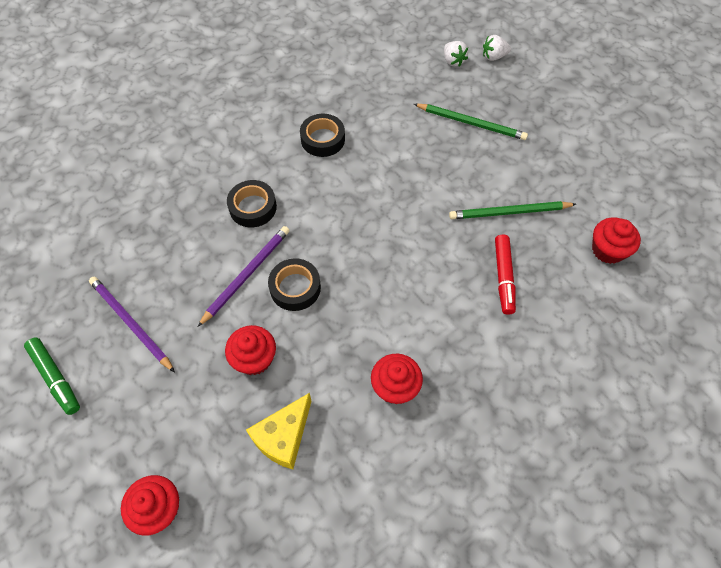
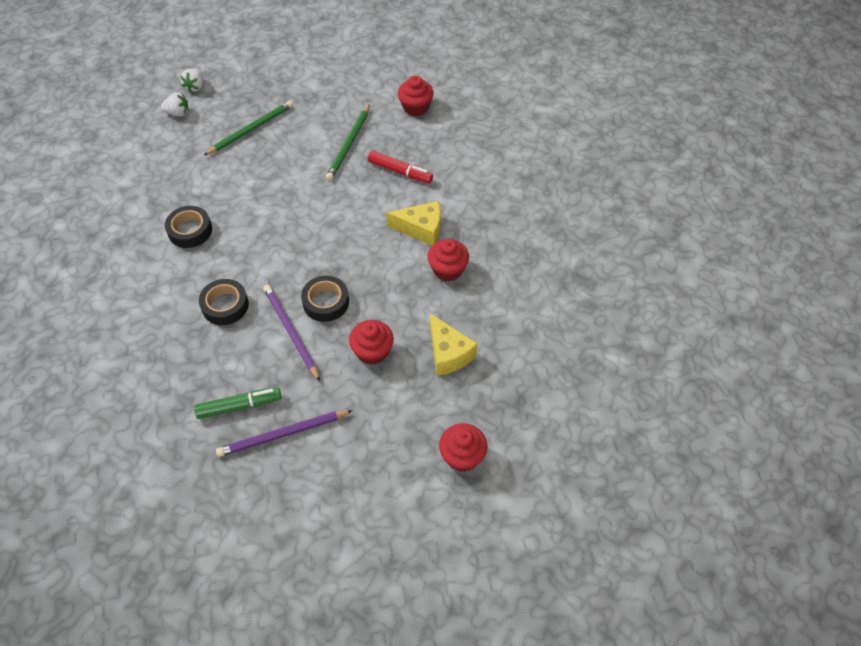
camera: 65 degrees left, 5 degrees down
green marker [24,338,80,415] -> green marker moved to [194,387,282,419]
none -> yellow cheese [387,201,441,246]

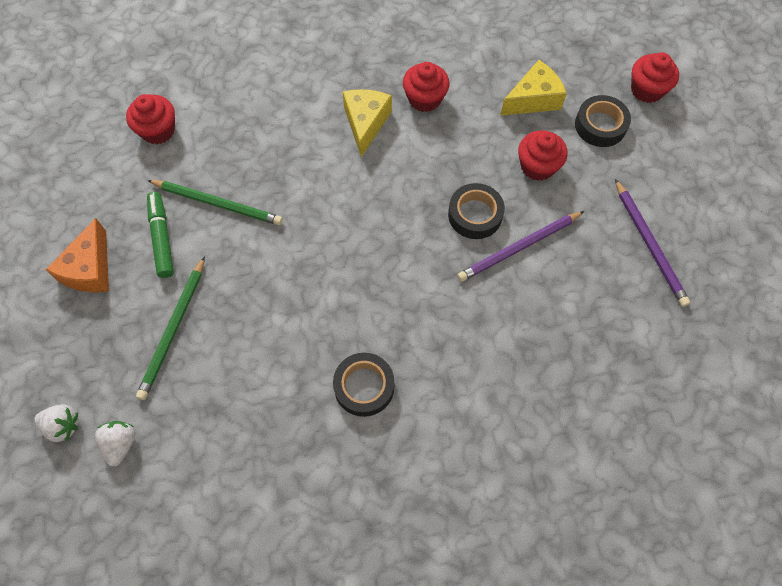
camera: 90 degrees left, 10 degrees up
green marker [194,387,282,419] -> green marker moved to [147,192,174,278]
black tape [199,279,249,325] -> black tape moved to [575,95,631,147]
green pencil [203,101,293,156] -> green pencil turned 120 degrees counterclockwise [136,256,205,400]
red marker [368,151,433,184] -> none
none -> orange cheese [46,218,109,292]

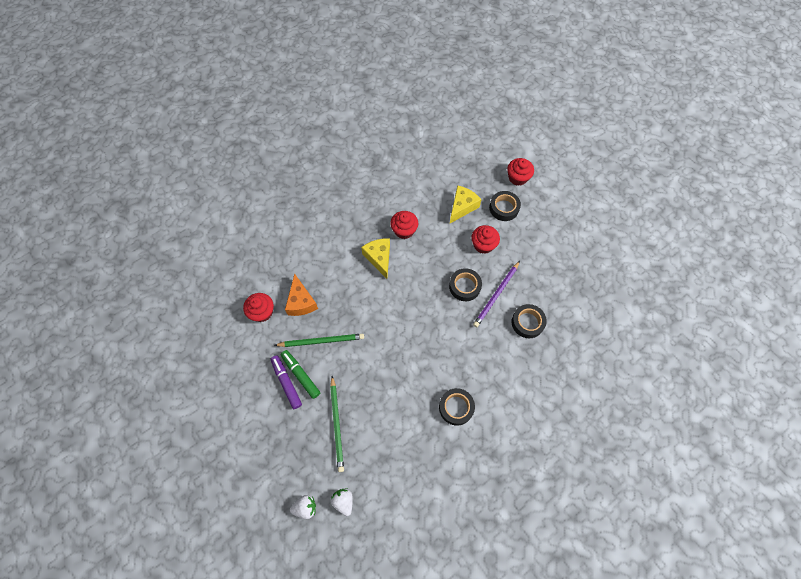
camera: 25 degrees left, 0 degrees up
orange cheese [46,218,109,292] -> orange cheese moved to [285,274,318,316]
purple pencil [615,179,690,307] -> none
none -> purple marker [270,355,302,409]
none -> black tape [511,304,547,338]

